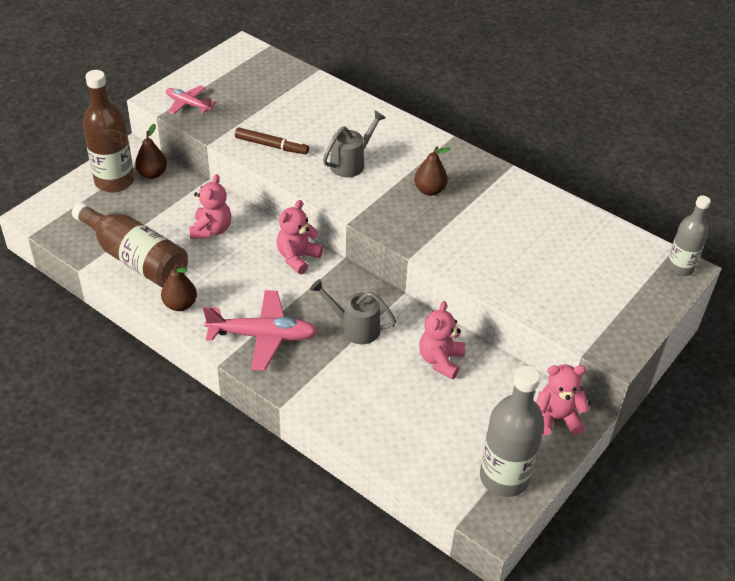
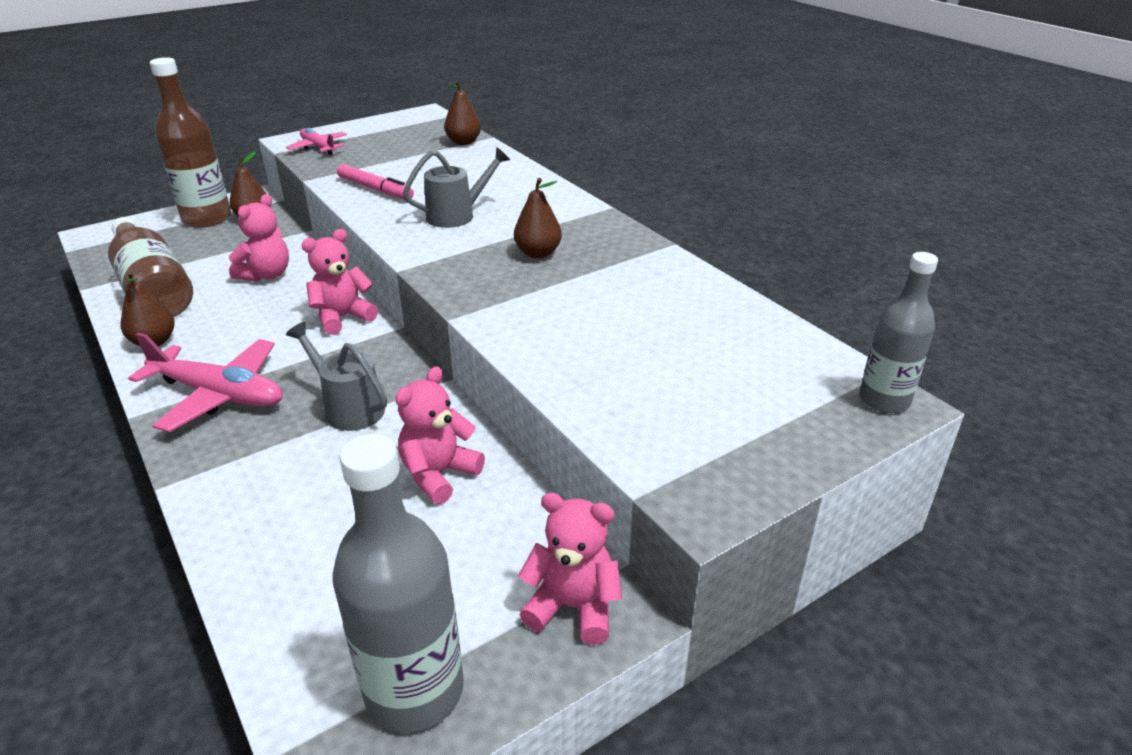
camera: 20 degrees right, 10 degrees down
brown marker [235,128,309,154] -> pink marker [337,164,414,199]
none -> brown pear [444,80,481,145]

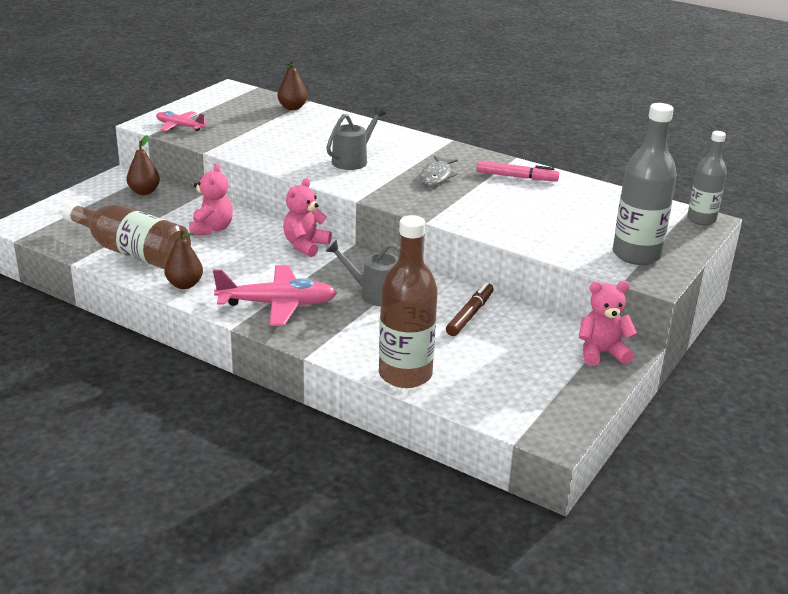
camera: 25 degrees left, 5 degrees down
brown bottle [150,57,231,228] -> brown bottle moved to [379,215,438,388]
grey bottle [333,434,464,732] -> grey bottle moved to [613,103,677,265]
pink marker [337,164,414,199] -> pink marker moved to [477,161,559,181]
pink teddy bear [395,366,485,504] -> brown marker [446,282,494,336]
brown pear [514,178,562,258] -> grey fish [420,156,458,185]

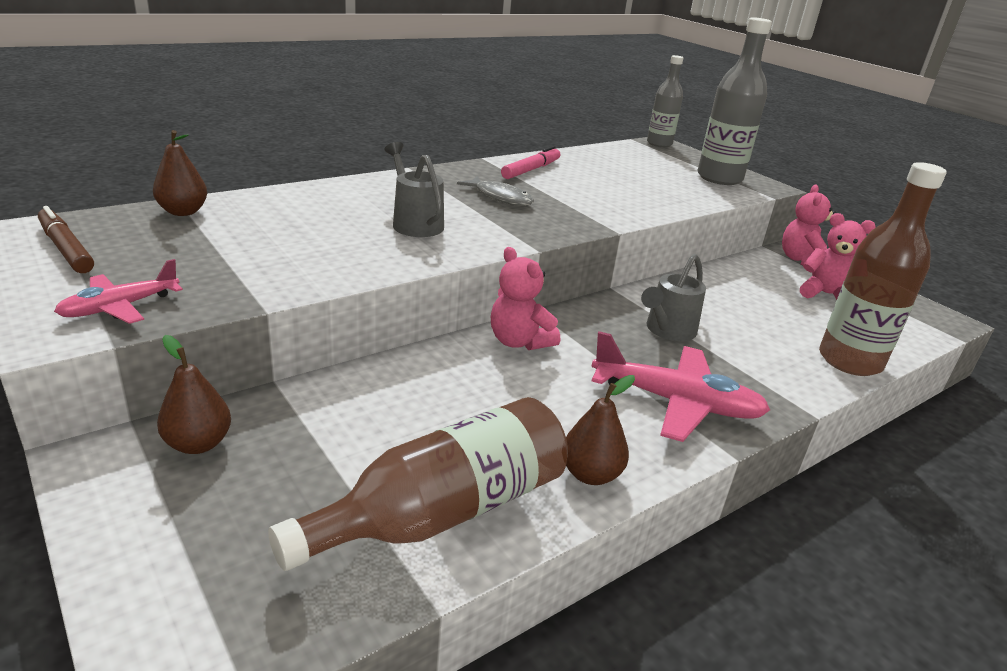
camera: 70 degrees left, 0 degrees up
pink teddy bear [189,163,233,236] -> pink teddy bear moved to [800,213,876,300]
pink plane [213,265,337,326] -> pink plane turned 90 degrees clockwise [591,331,770,442]
brown marker [446,282,494,336] -> brown marker moved to [38,206,94,273]

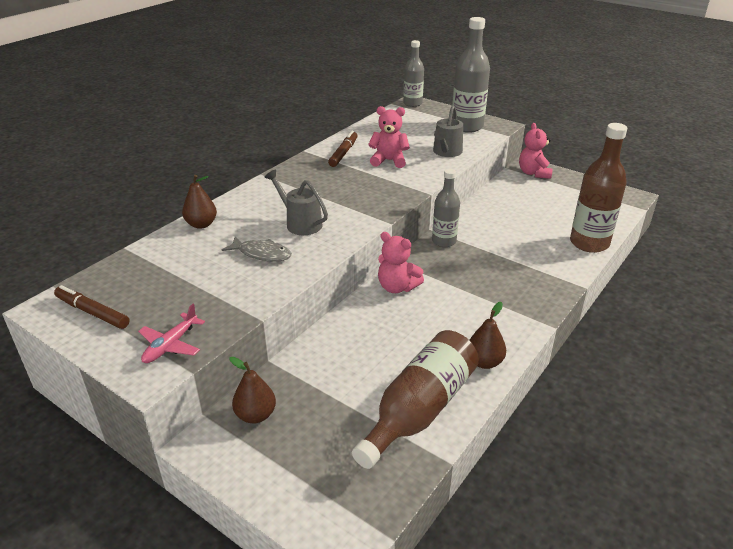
camera: 15 degrees left, 5 degrees up
brown pear [153,130,207,216] -> brown pear moved to [182,175,217,229]
grey fish [457,176,534,206] -> grey fish moved to [222,237,292,262]
pink marker [501,146,560,179] -> brown marker [328,131,358,167]
pink plane [591,331,770,442] -> none
grey watering can [641,254,706,341] -> grey watering can moved to [433,105,463,157]
pink teddy bear [800,213,876,300] -> pink teddy bear moved to [368,106,410,168]
none -> grey bottle [432,169,460,247]

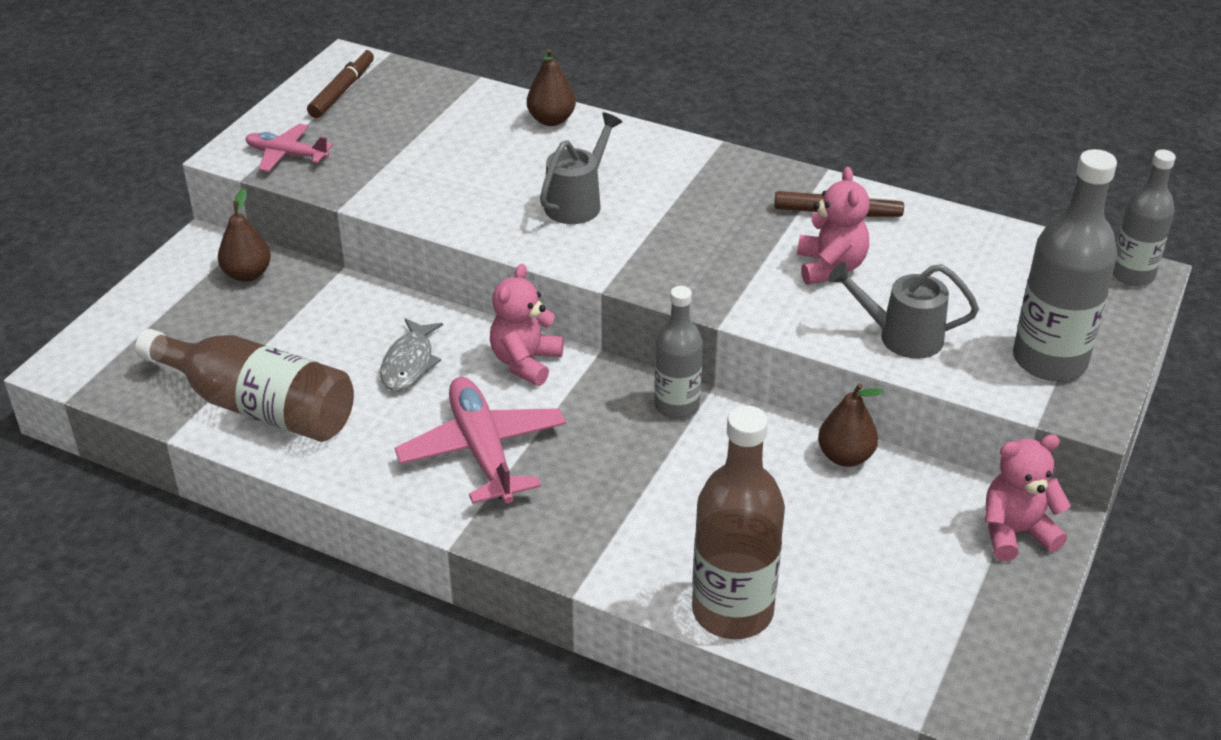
camera: 80 degrees right, 5 degrees up
grey fish [222,237,292,262] -> grey fish moved to [380,318,443,391]
brown pear [470,302,506,369] -> brown pear moved to [818,383,884,467]
none -> pink plane [395,377,566,504]

